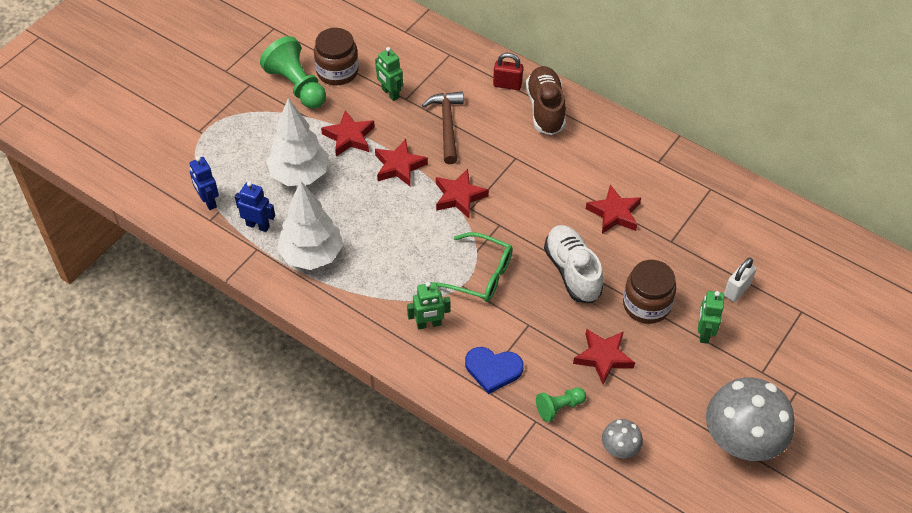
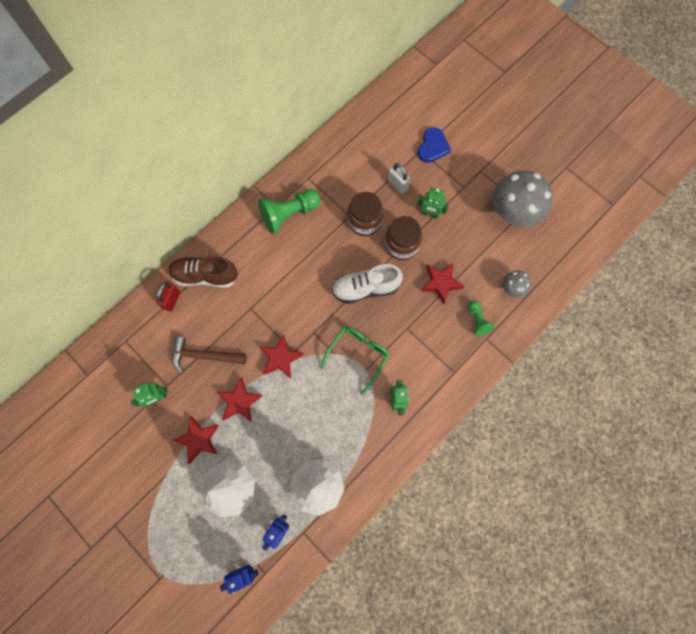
camera: 80 degrees left, 20 degrees up
green pawn [260,36,326,109] -> green pawn moved to [258,189,321,234]
brown jar [314,28,359,85] -> brown jar moved to [348,192,384,236]
blue heart [465,347,524,394] -> blue heart moved to [417,127,451,163]
red star [586,185,641,234] -> none

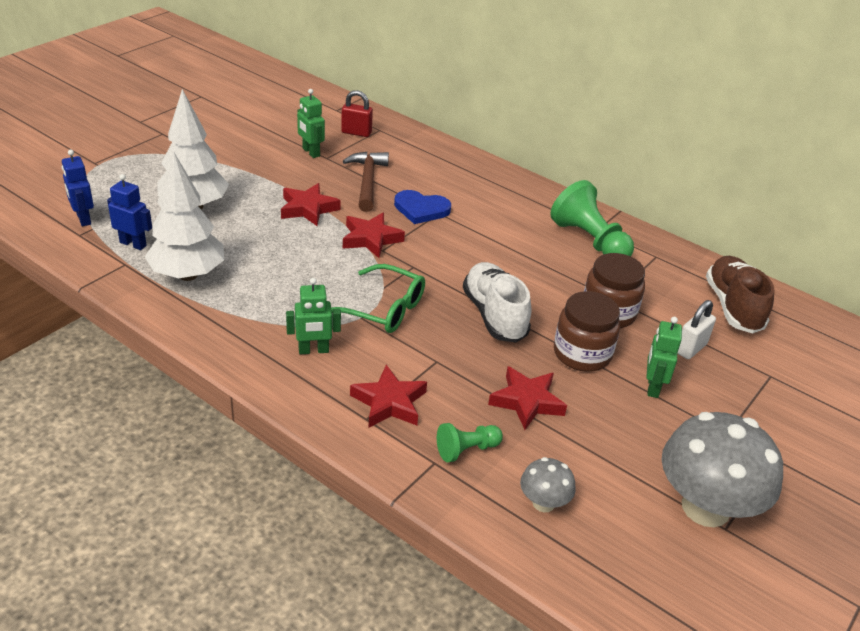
camera: 80 degrees right, 35 degrees down
red padlock [156,282,181,312] -> red padlock moved to [341,90,373,137]
brown shoe [168,256,238,288] -> brown shoe moved to [706,256,774,334]
red star [173,416,219,464] -> red star moved to [350,365,427,428]
blue heart [417,127,451,163] -> blue heart moved to [394,190,451,224]

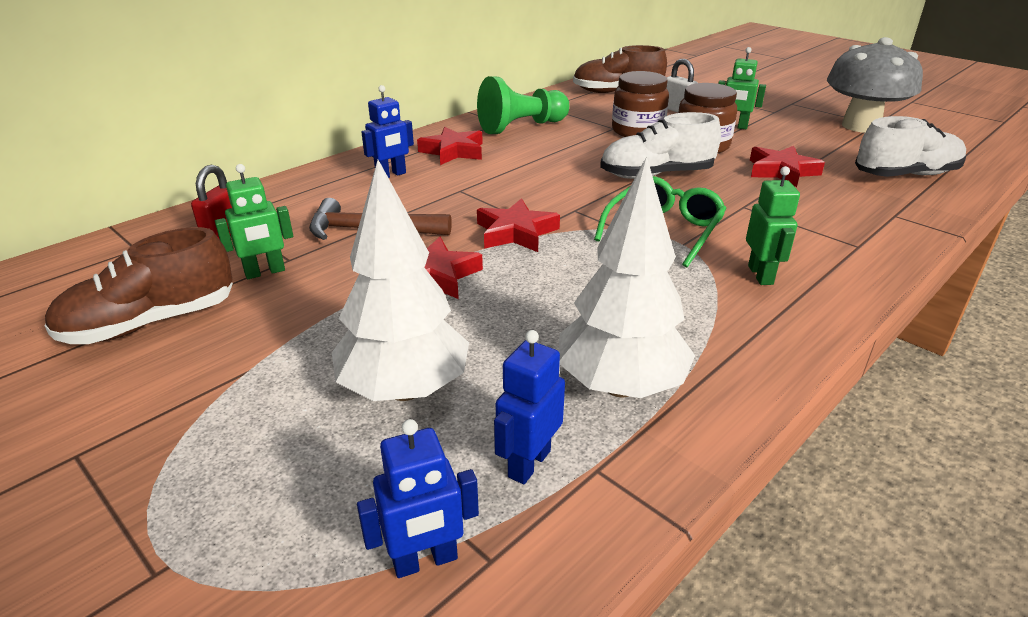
camera: 80 degrees left, 5 degrees down
red star [350,365,427,428] -> red star moved to [417,127,483,165]
blue heart [394,190,451,224] -> none
green pawn [437,423,503,462] -> none
grey mushroom [520,457,576,512] -> white shoe [855,116,966,177]
none -> brown shoe [44,227,233,344]
none -> blue robot [361,85,414,178]

